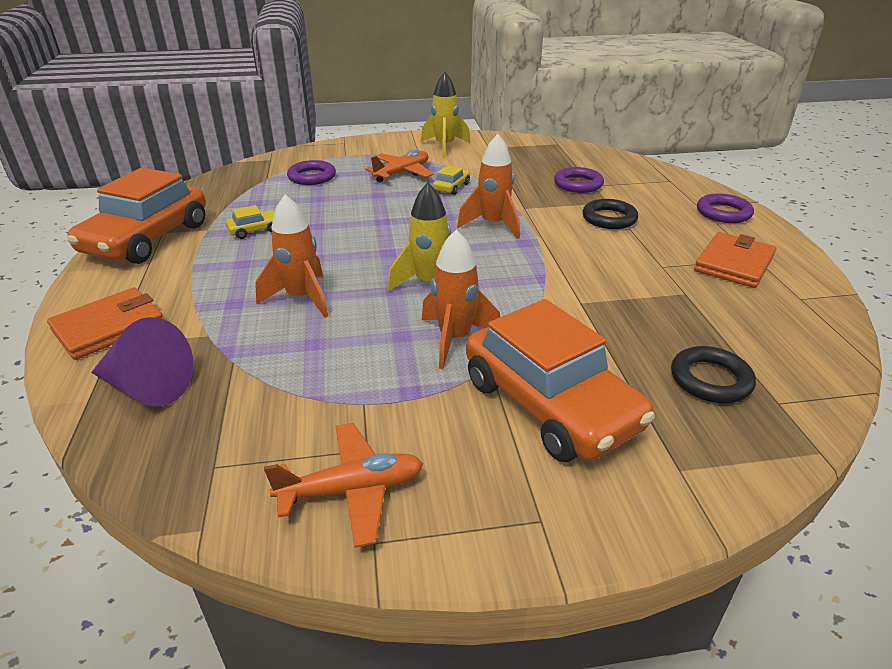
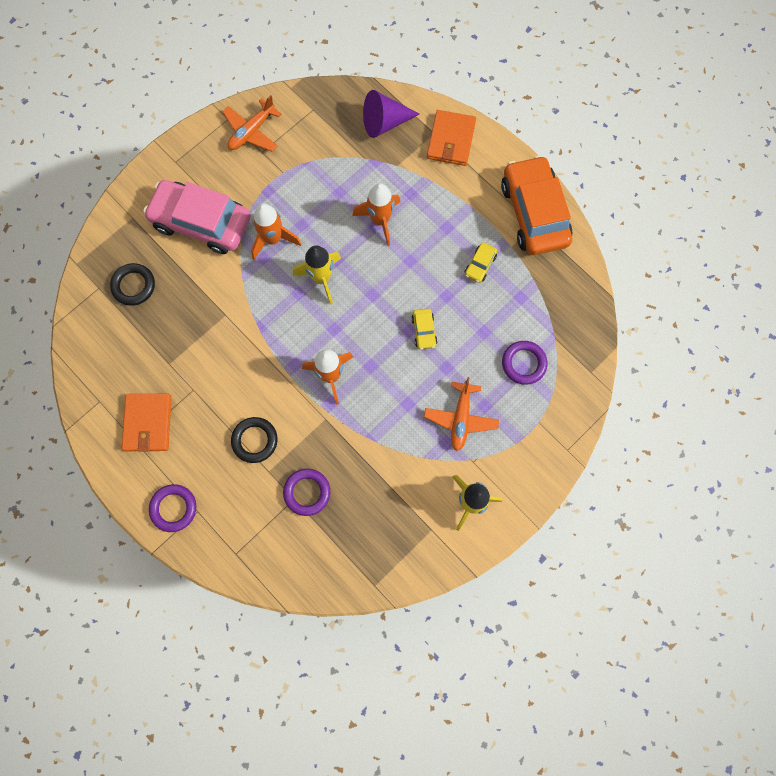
camera: 145 degrees right, 40 degrees up
yellow car [433,165,470,195] -> yellow car moved to [411,309,437,350]
orange car [466,299,655,462] -> pink car [143,180,251,254]

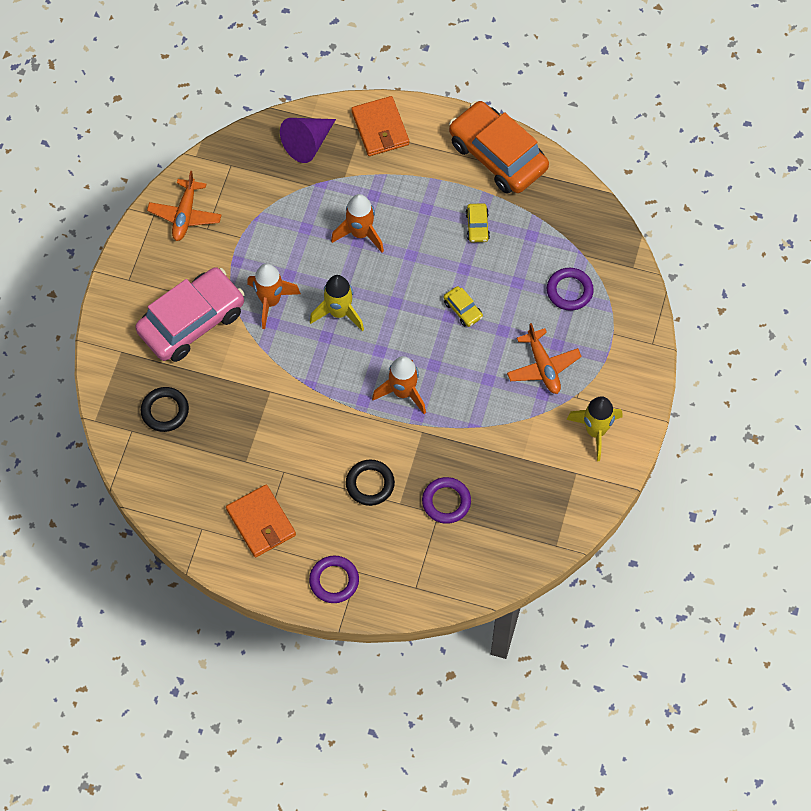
camera: 30 degrees left, 10 degrees down
pink car [143,180,251,254] -> pink car turned 150 degrees clockwise [135,267,245,362]

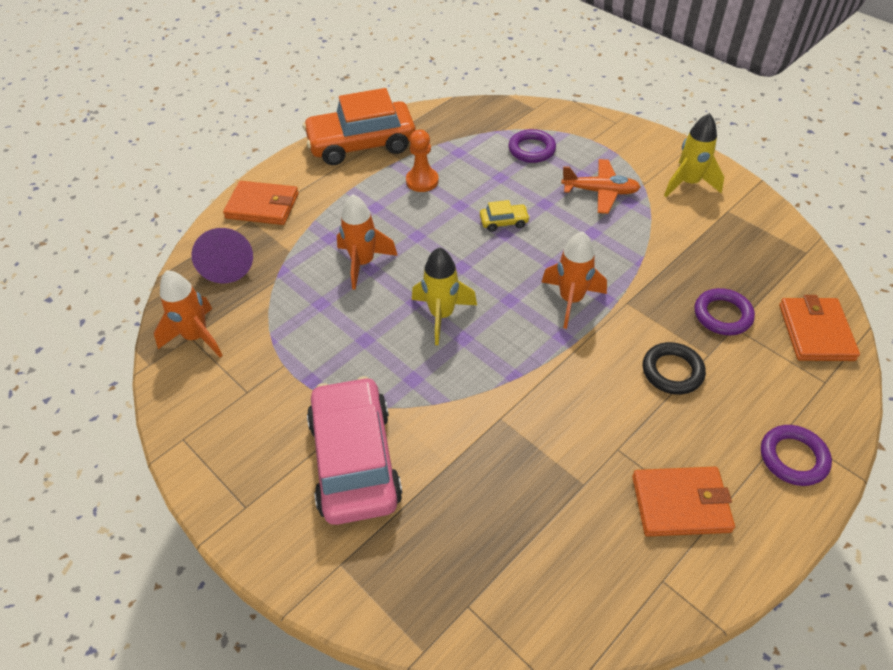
camera: 60 degrees left, 15 degrees down
black ring [141,387,189,432] -> none
orange plane [147,171,222,241] -> none
orange rocket [247,263,301,329] -> orange rocket moved to [154,270,223,357]
yellow car [466,203,490,243] -> orange pawn [406,129,439,192]
none -> orange wallet [779,295,860,361]

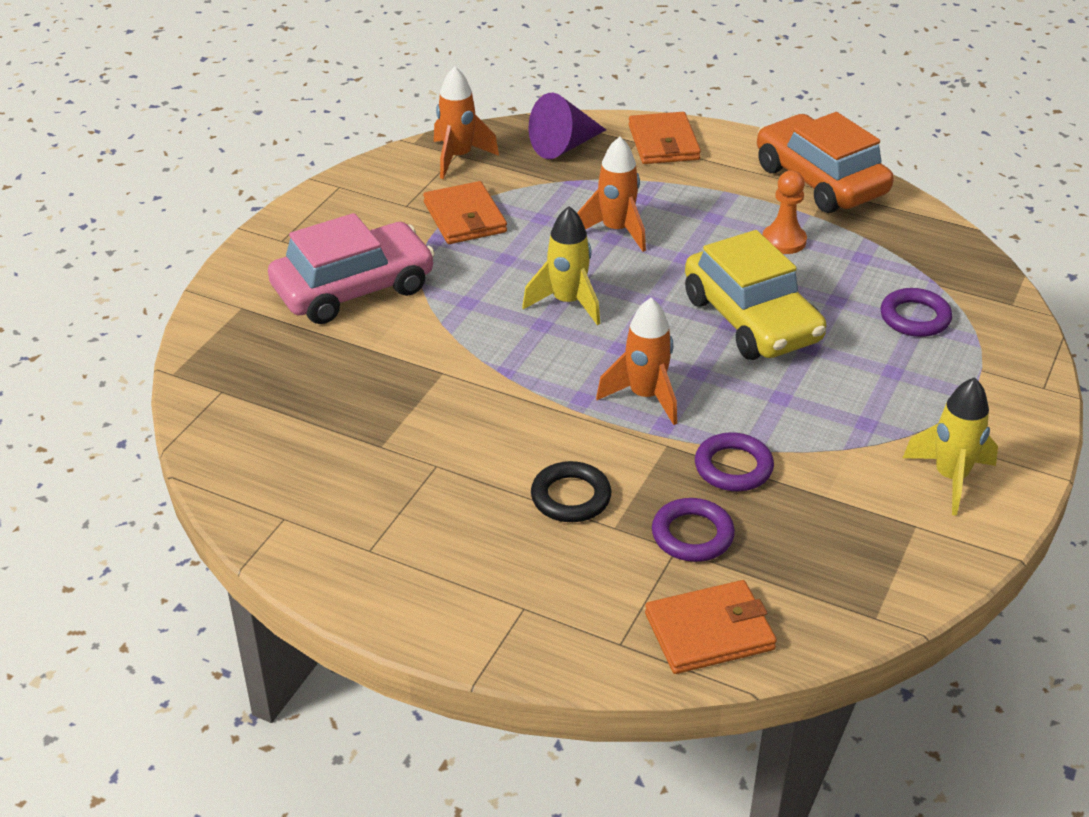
camera: 70 degrees right, 10 degrees down
yellow car [480,200,530,232] -> yellow car [685,230,827,360], size x2.47
orange plane [561,159,641,214] -> none
orange wallet [632,467,735,537] -> orange wallet moved to [423,181,507,244]
purple ring [761,425,832,486] -> purple ring moved to [695,432,774,491]

